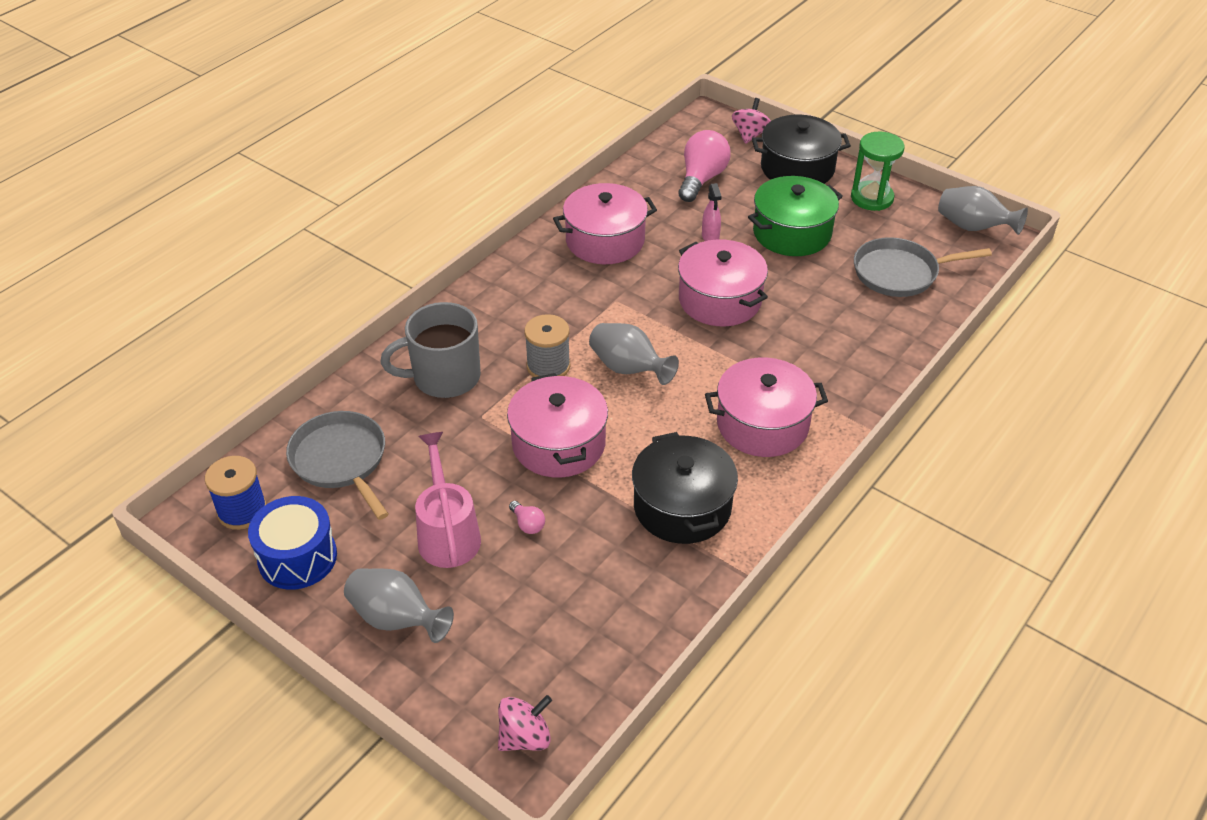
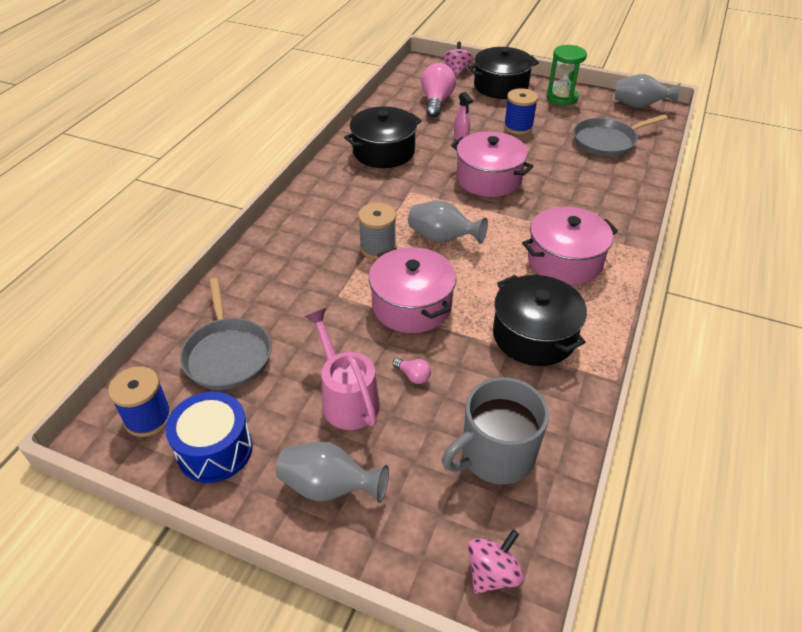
camera: 15 degrees left, 0 degrees up
grey pan [286,411,389,520] -> grey pan turned 150 degrees counterclockwise [180,278,272,390]
grey mug [380,302,481,398] -> grey mug moved to [442,377,549,484]
pink pot [553,183,657,264] -> black pot [344,106,422,168]
green pot [748,176,843,256] -> blue spool [504,88,538,135]

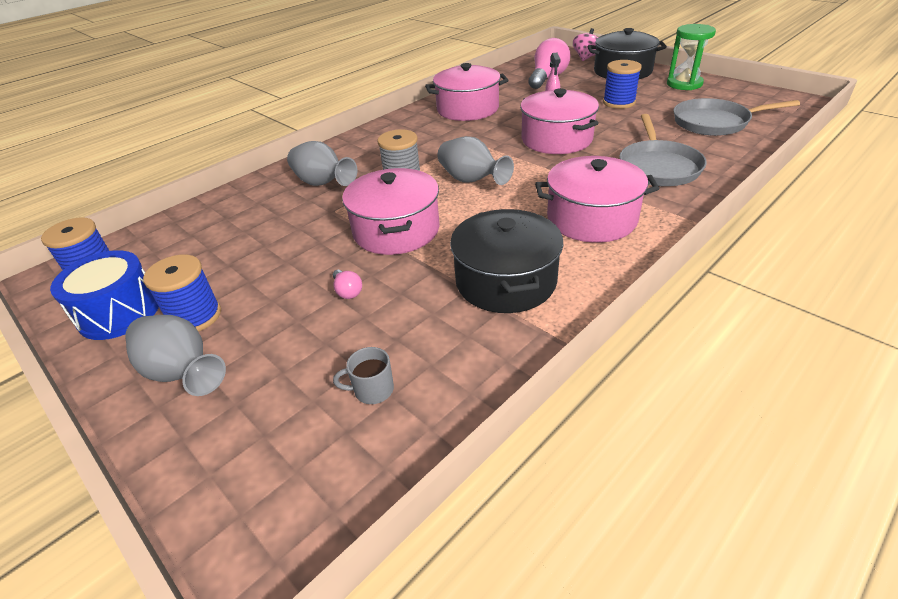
camera: 25 degrees right, 5 degrees down
grey pan [180,278,272,390] -> grey pan moved to [619,114,707,186]
pink watering can [304,308,380,430] -> none
black pot [344,106,422,168] -> pink pot [425,63,509,121]
grey mug [442,377,549,484] -> grey mug [333,347,394,404], size x0.43
pink spinning top [468,530,524,594] -> none
grey vase [615,74,681,108] -> grey vase moved to [287,141,358,186]
none -> blue spool [143,255,221,332]

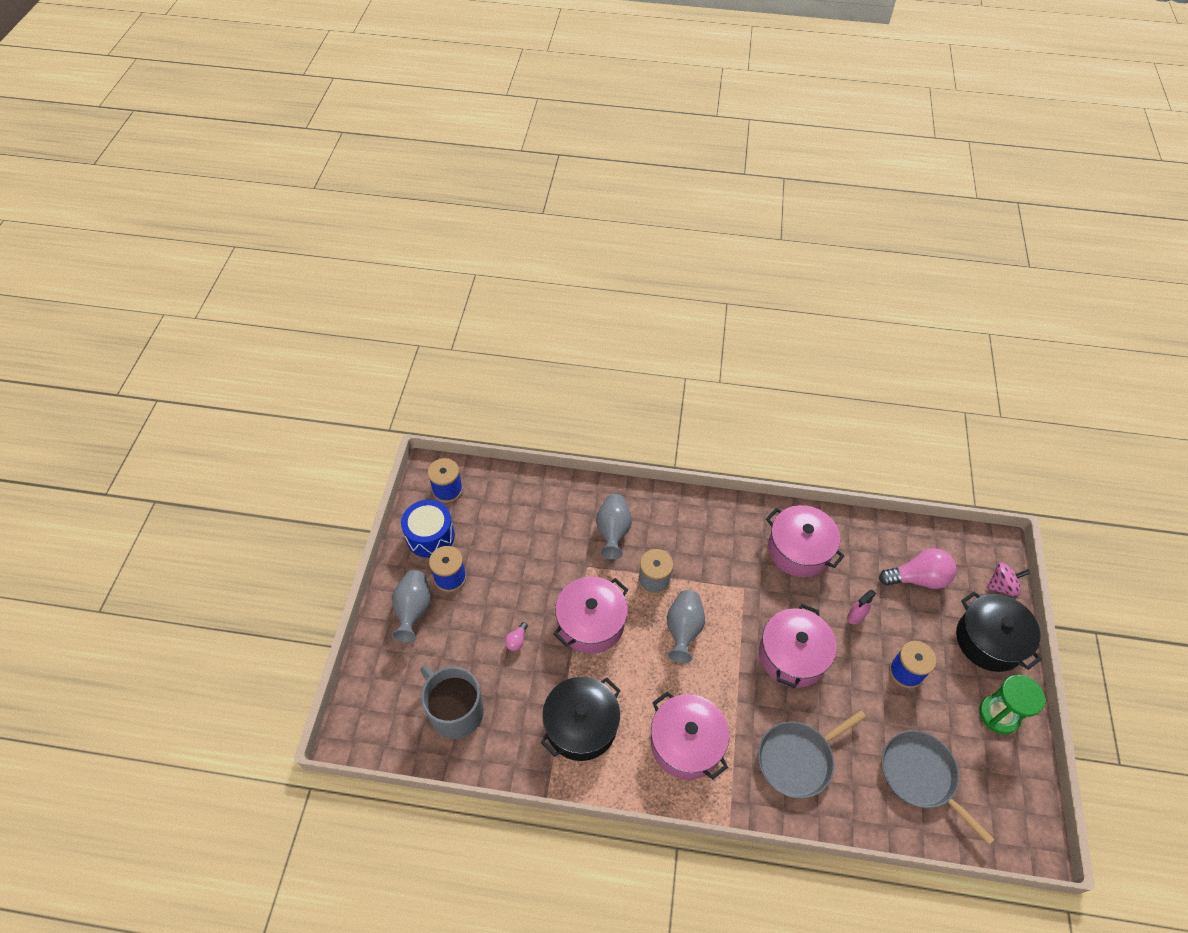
camera: 50 degrees right, 15 degrees up
grey mug [333,347,394,404] -> grey mug [421,666,484,739], size x2.32

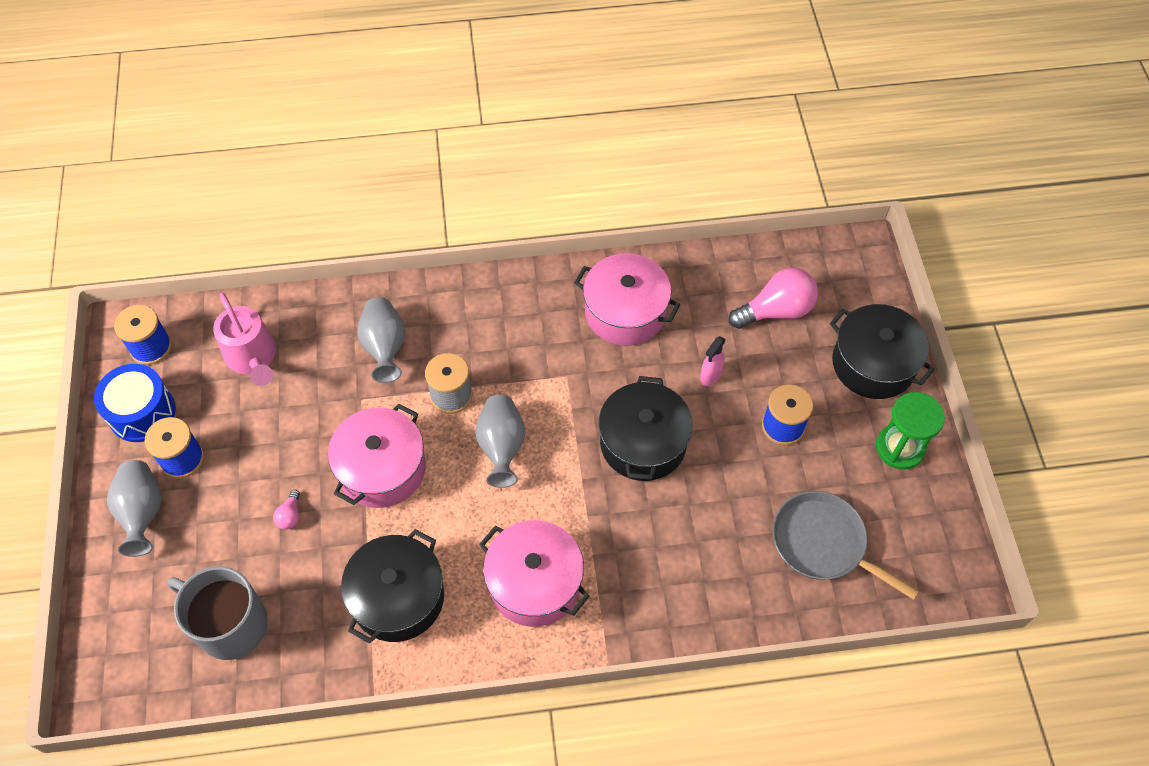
camera: 15 degrees left, 5 degrees up
grey pan [758,710,866,799] -> none
pink pot [759,604,837,688] -> black pot [599,376,693,481]
pink spinning top [987,562,1030,597] -> none
none -> pink watering can [213,293,276,386]

